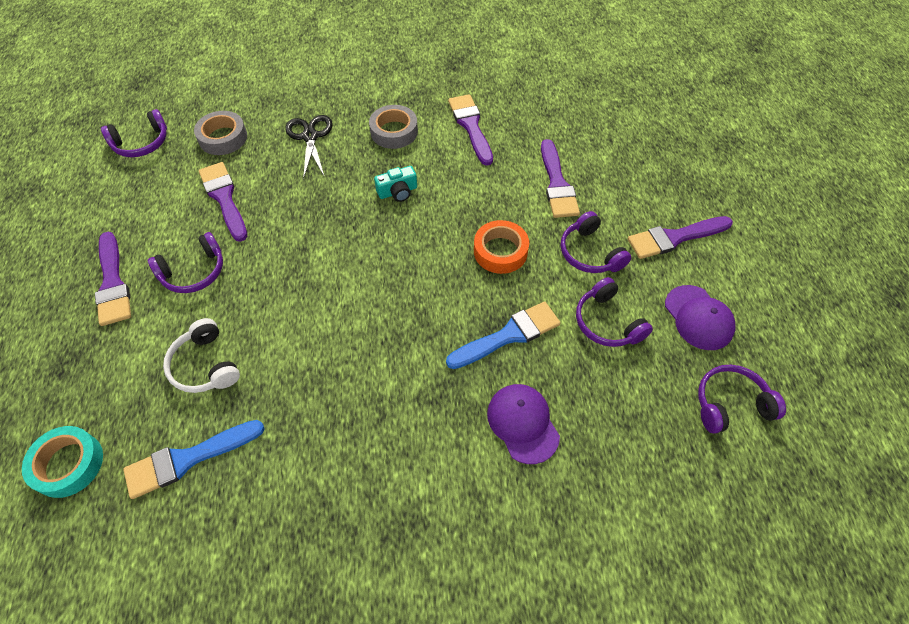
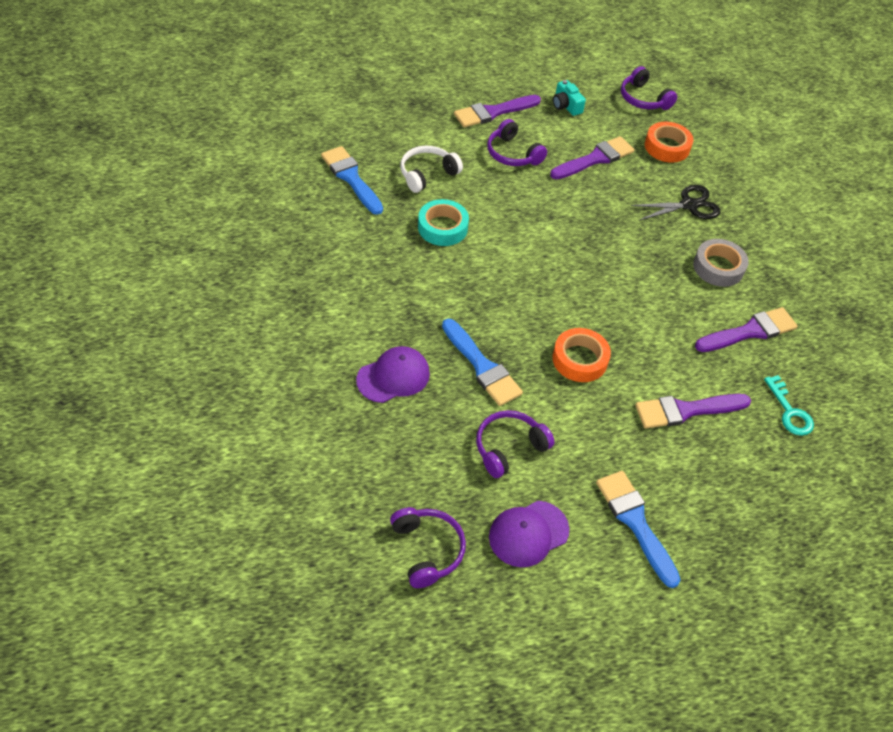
camera: 80 degrees right, 5 degrees down
turquoise tape [22,426,103,498] -> turquoise tape moved to [418,199,469,246]
grey tape [194,111,247,155] -> orange tape [645,122,694,163]
turquoise camera [374,166,417,202] -> turquoise camera moved to [553,80,586,116]
purple headphones [561,211,631,273] -> none
purple brush [628,216,733,259] -> blue brush [596,471,681,588]
none -> turquoise key [764,375,814,436]

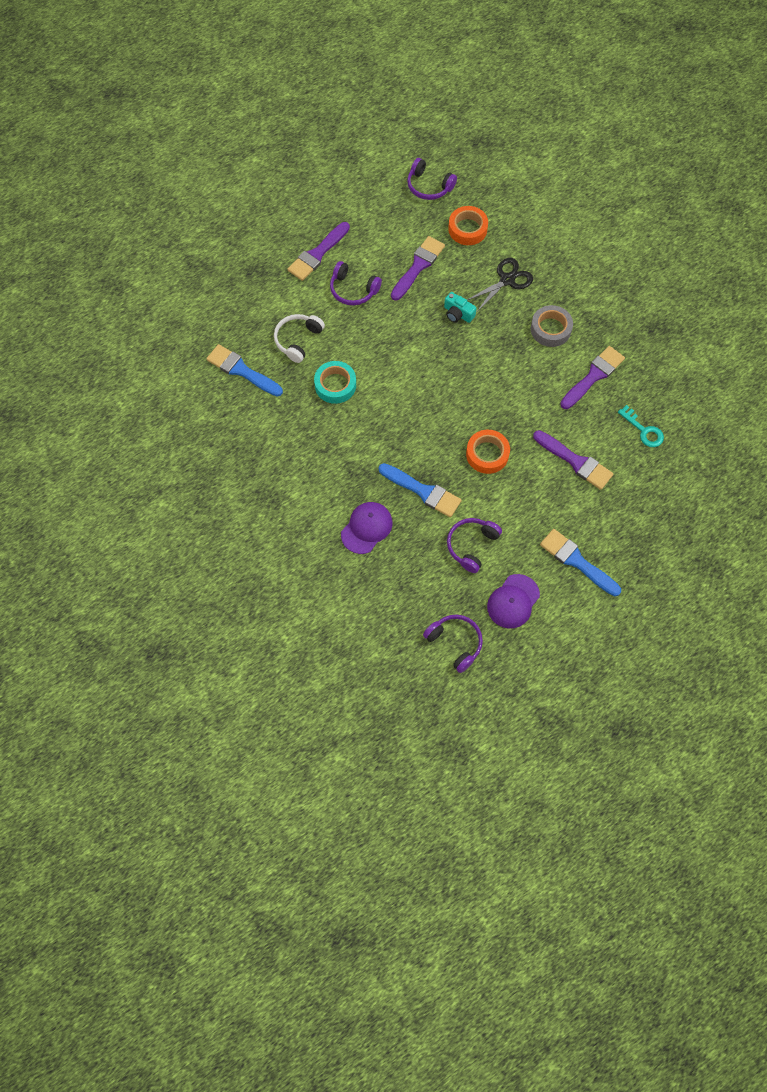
camera: 20 degrees left, 15 degrees up
turquoise camera [553,80,586,116] -> turquoise camera moved to [444,292,477,323]
purple brush [635,394,751,429] -> purple brush turned 105 degrees counterclockwise [533,430,613,490]

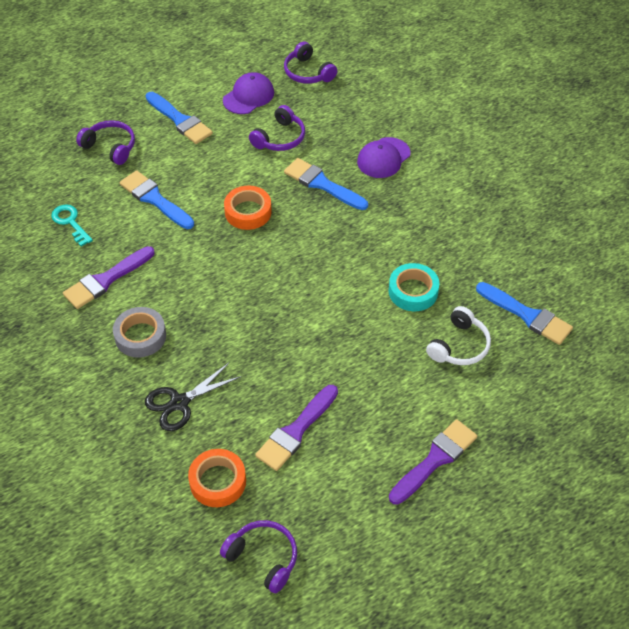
camera: 175 degrees left, 15 degrees down
purple headphones [330,261,382,305] -> purple headphones moved to [76,120,135,165]
turquoise camera [444,292,477,323] -> none
purple brush [533,430,613,490] -> blue brush [120,170,194,229]

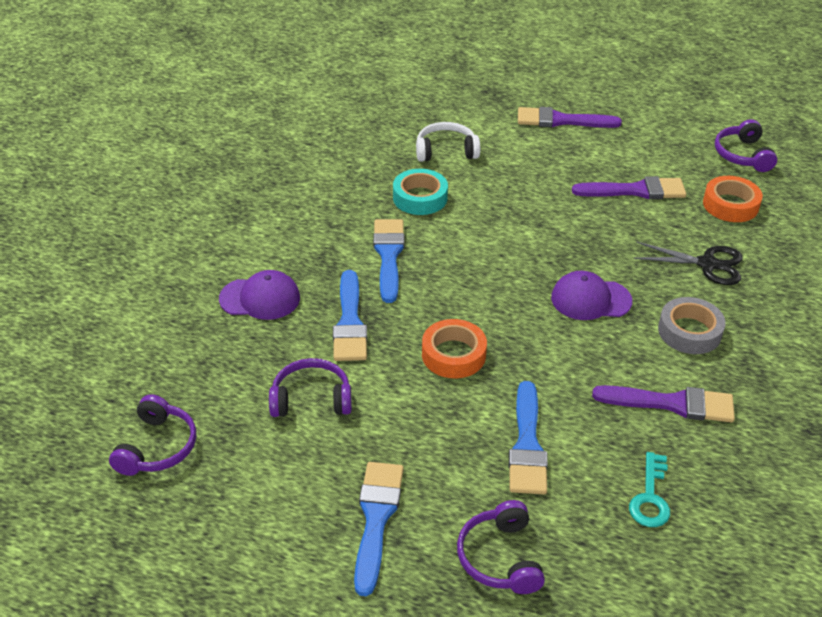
camera: 130 degrees left, 10 degrees down
purple cap [223,72,274,114] -> purple cap moved to [551,271,632,320]
blue brush [476,282,573,345] -> blue brush moved to [373,219,405,303]

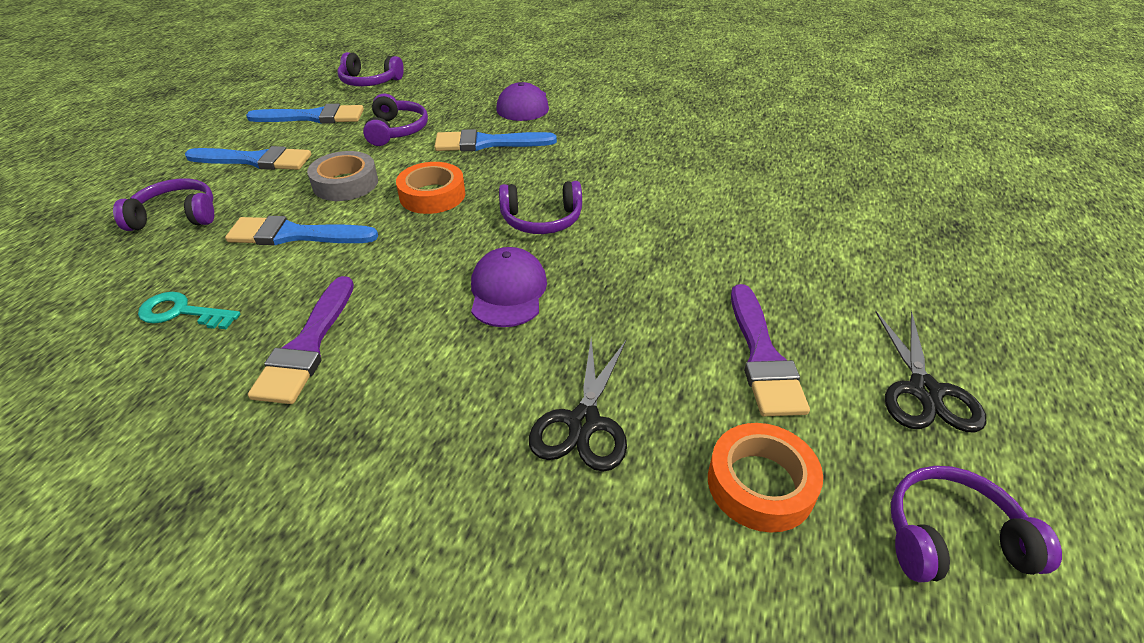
camera: 90 degrees right, 0 degrees up
blue brush [373,219,405,303] -> blue brush moved to [246,104,364,124]
turquoise tape [393,169,448,215] -> none
white headphones [416,122,480,162] -> none
purple brush [518,107,622,128] -> none
grey tape [658,297,726,354] -> grey tape moved to [307,151,378,201]
none -> purple headphones [499,181,582,234]
none -> black scissors [875,311,987,433]

